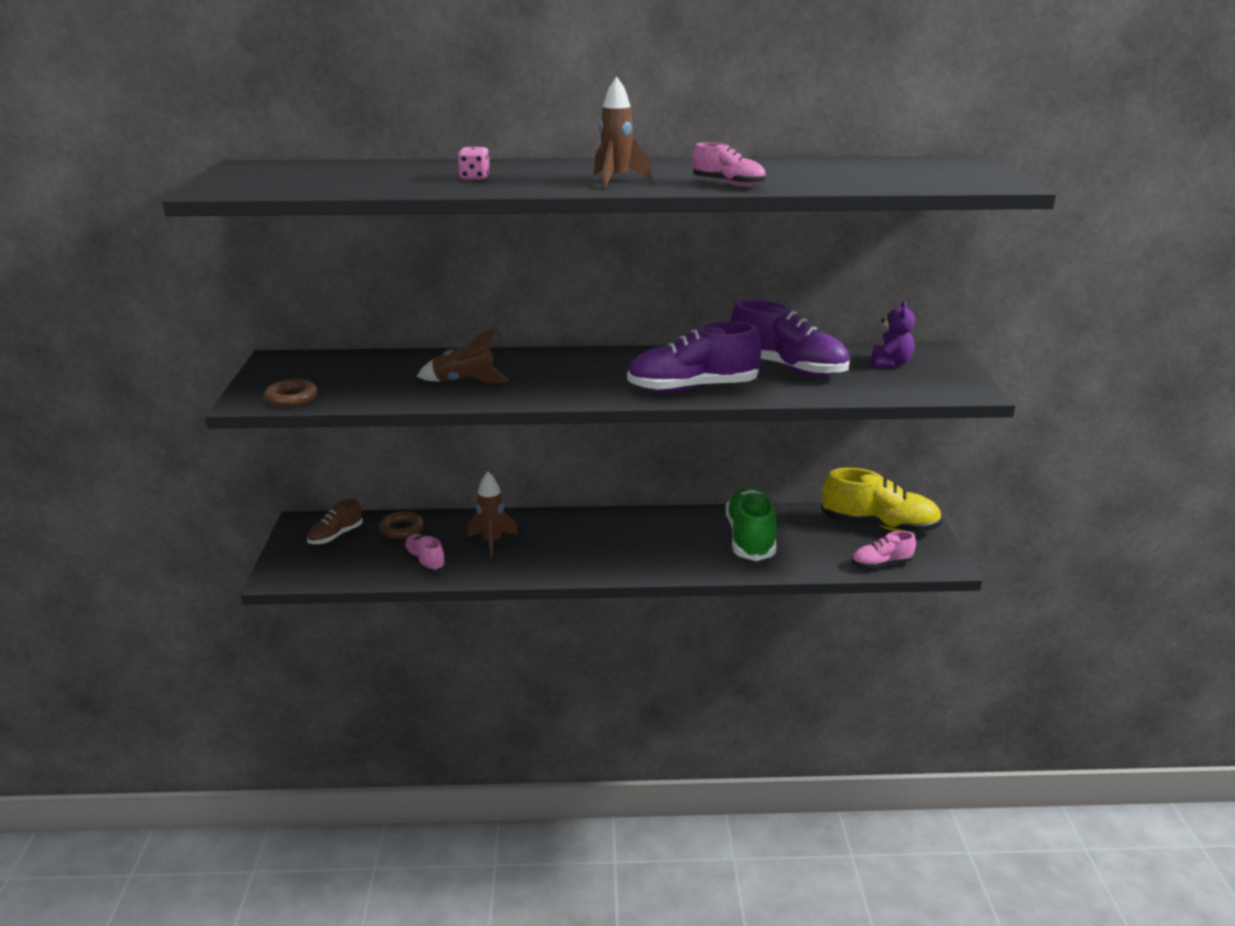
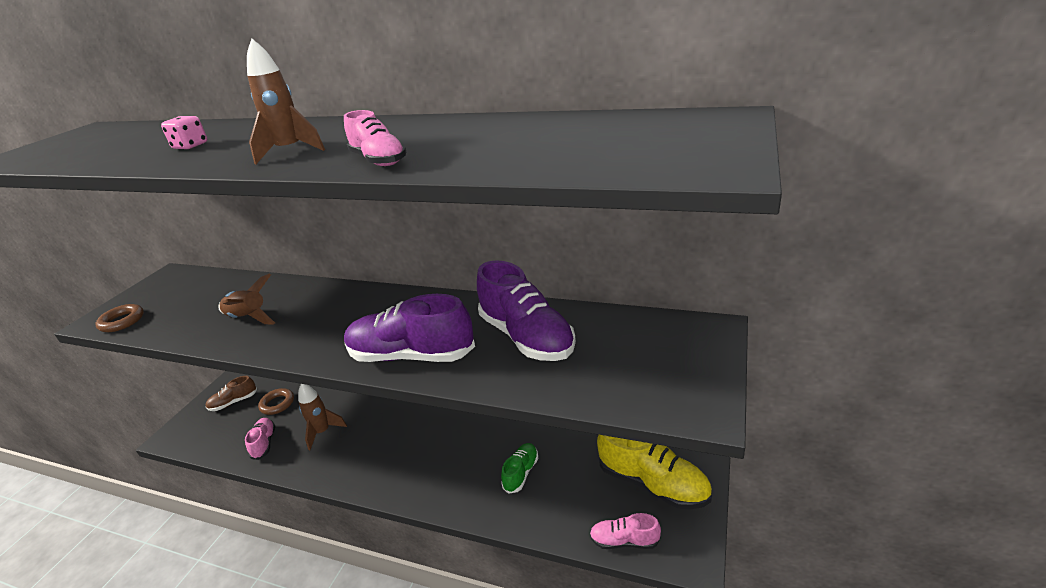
camera: 25 degrees right, 5 degrees up
green shoe [726,486,776,561] -> green shoe [501,443,538,494], size x0.54
purple teddy bear [871,301,915,368] -> none

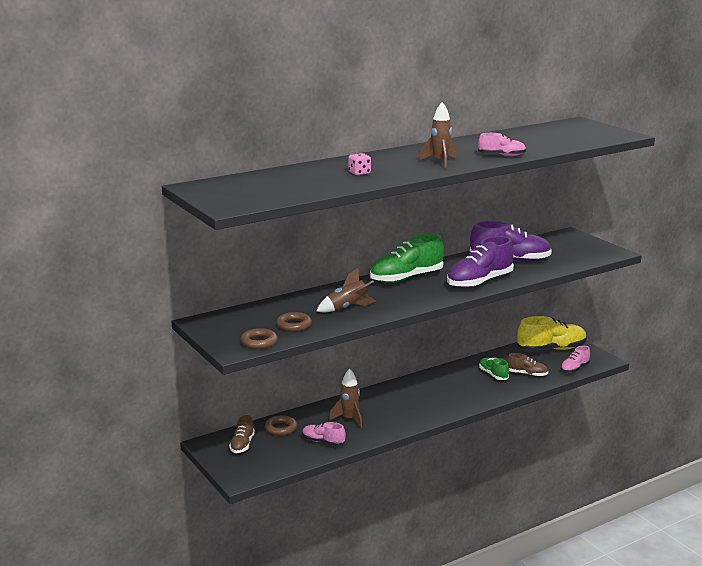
camera: 55 degrees left, 10 degrees down
none -> brown ring [276,312,312,332]
none -> green shoe [370,234,444,283]
none -> brown shoe [507,353,548,377]

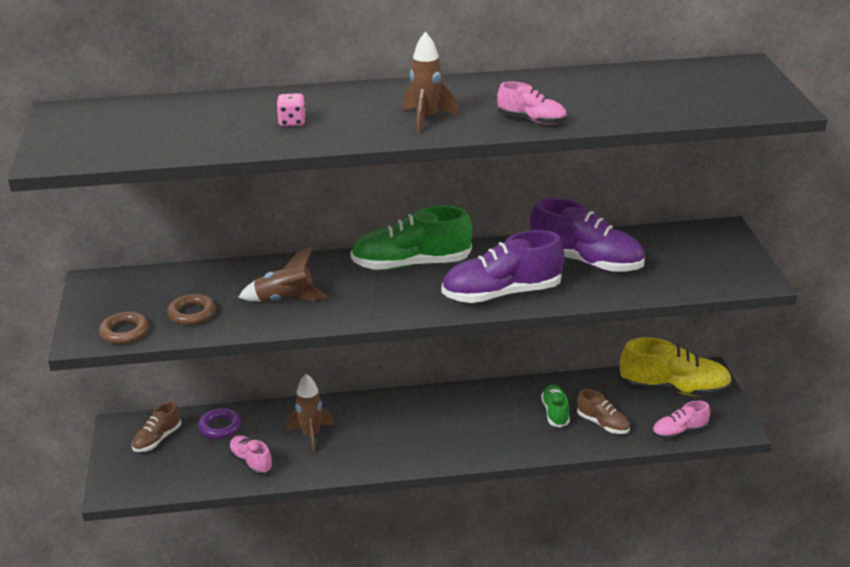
camera: 25 degrees right, 10 degrees up
brown ring [265,415,297,436] -> purple ring [198,408,241,439]

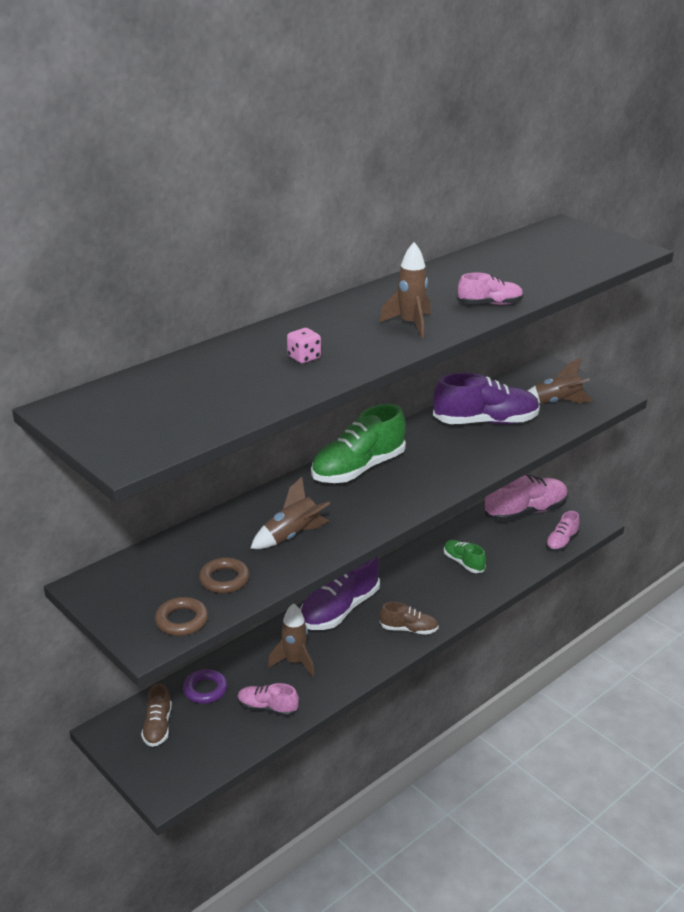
camera: 35 degrees left, 0 degrees up
purple shoe [441,230,564,303] -> purple shoe moved to [300,557,380,630]
brown shoe [577,389,630,434] -> brown shoe moved to [380,602,439,635]
yellow shoe [619,337,732,397] -> pink shoe [484,474,568,522]
none -> brown rocket [528,358,594,404]

